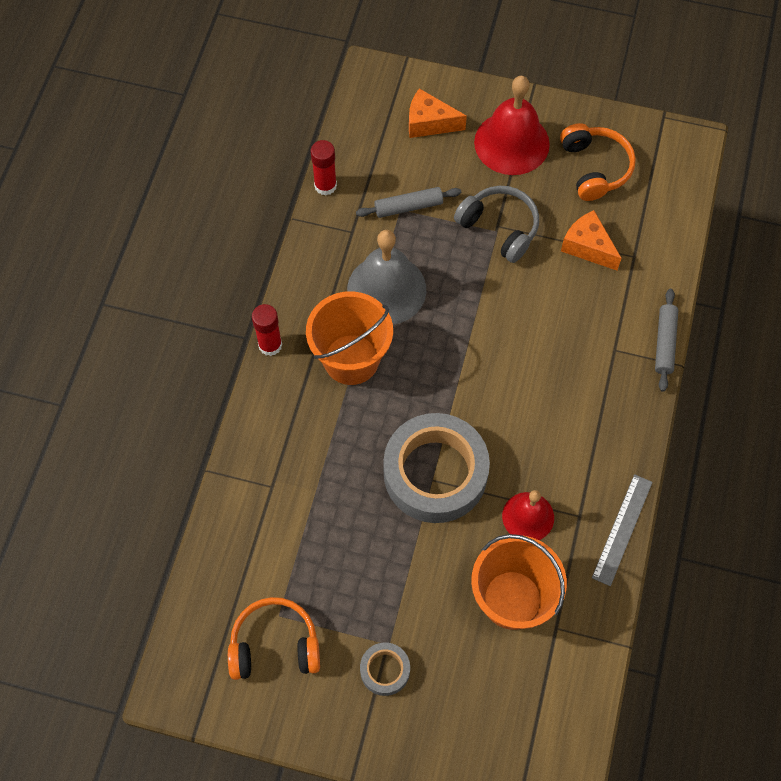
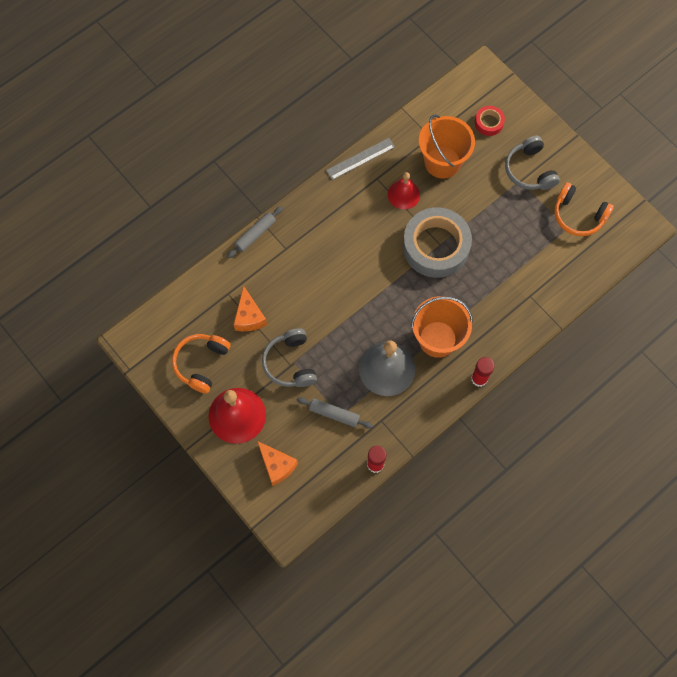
camera: 145 degrees left, 5 degrees up
grey tape [360,642,410,696] -> grey headphones [505,136,560,190]
none -> red tape [475,106,505,136]

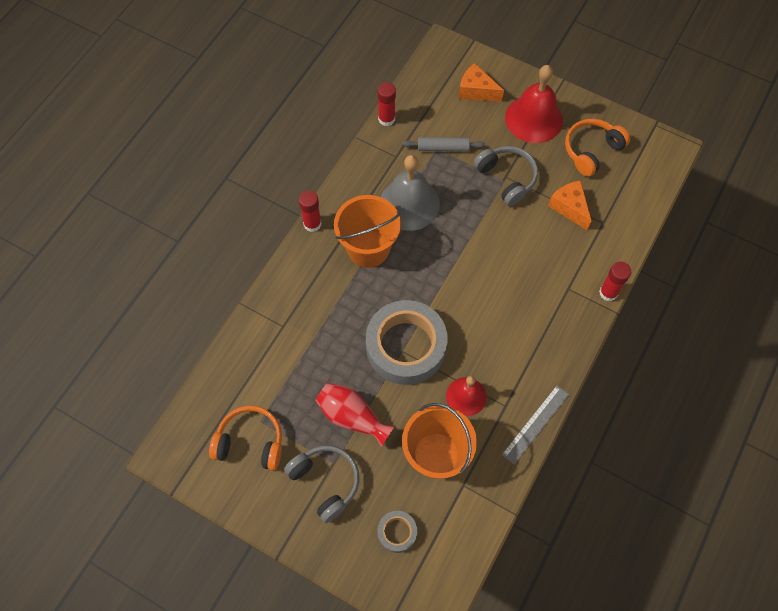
camera: 160 degrees right, 5 degrees down
orange headphones [172,334,230,393] -> orange headphones turned 135 degrees counterclockwise [565,119,630,177]
grey rolling pin [227,206,283,258] -> red glue stick [599,262,631,301]
red tape [475,106,505,136] -> grey tape [378,511,417,553]
none -> red vase [315,383,395,447]

